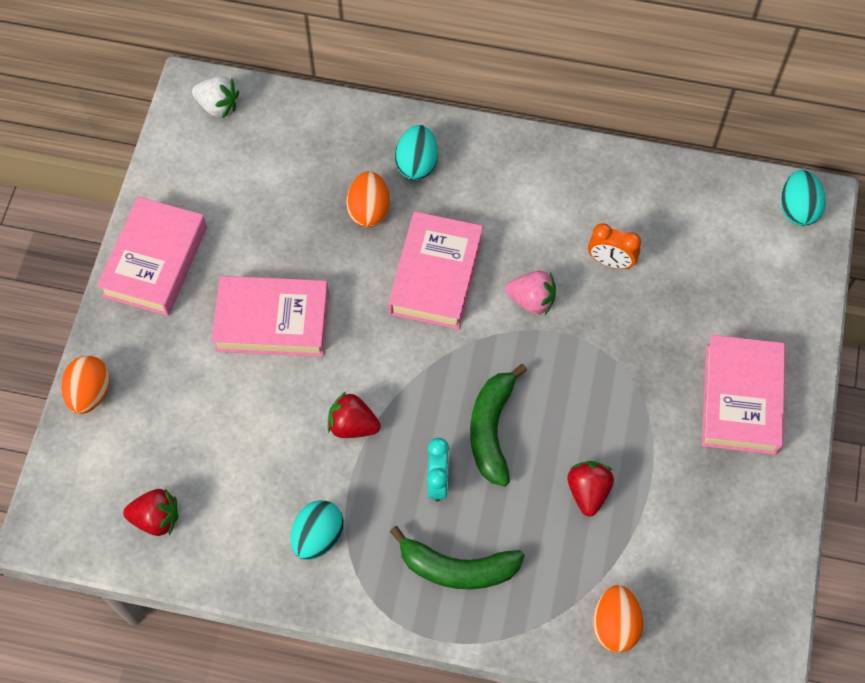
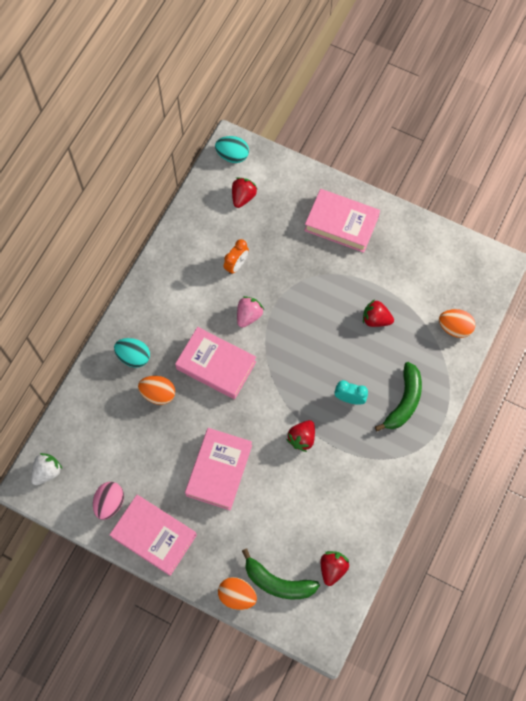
camera: 75 degrees left, 5 degrees up
turquoise egg [291,500,343,560] -> none
green banana [470,364,527,486] -> green banana moved to [242,549,320,599]
none -> pink egg [93,482,124,520]
none -> red strawberry [232,177,258,208]

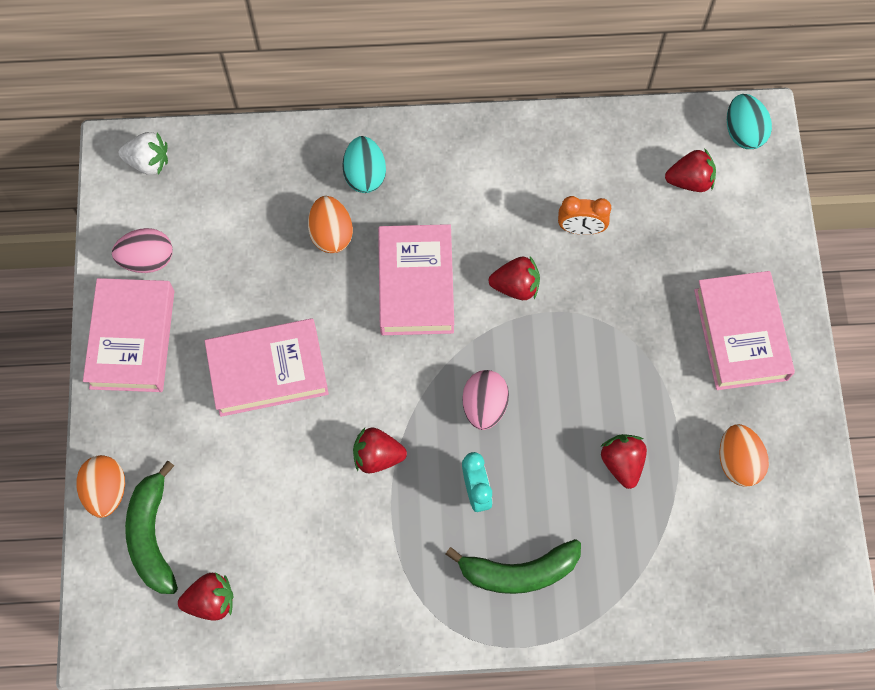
camera: 60 degrees right, 0 degrees up
pink strawberry [237,296,264,328] -> red strawberry [489,256,540,300]
orange egg [439,309,475,338] -> orange egg moved to [719,424,769,487]
none -> pink egg [462,370,509,430]

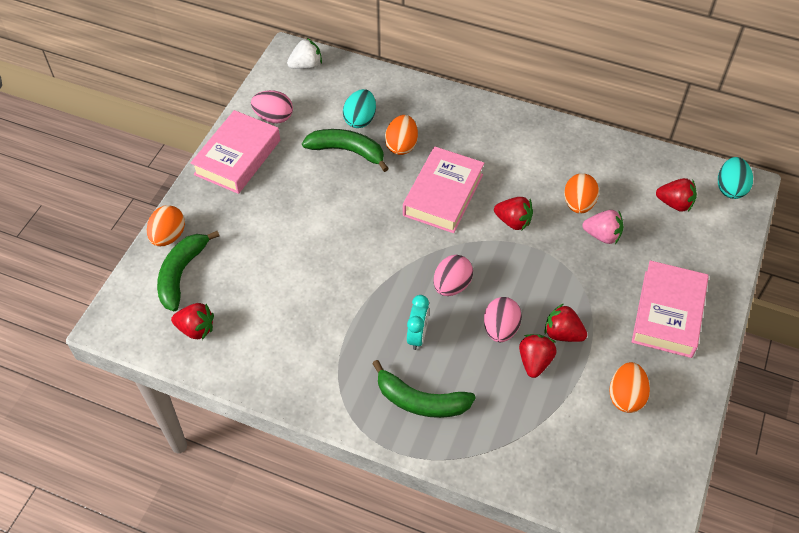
camera: 25 degrees right, 15 degrees down
white strawberry [119,132,168,175] -> white strawberry turned 60 degrees counterclockwise [287,38,322,69]
pink book [205,318,329,417] -> none
turquoise egg [342,136,386,193] -> turquoise egg moved to [343,89,376,128]
red strawberry [353,428,407,474] -> red strawberry moved to [544,303,587,342]
orange clock [558,196,611,235] -> orange egg [564,173,599,214]
none -> green banana [302,129,389,172]
none -> pink egg [484,297,522,342]
none -> pink strawberry [583,210,623,244]

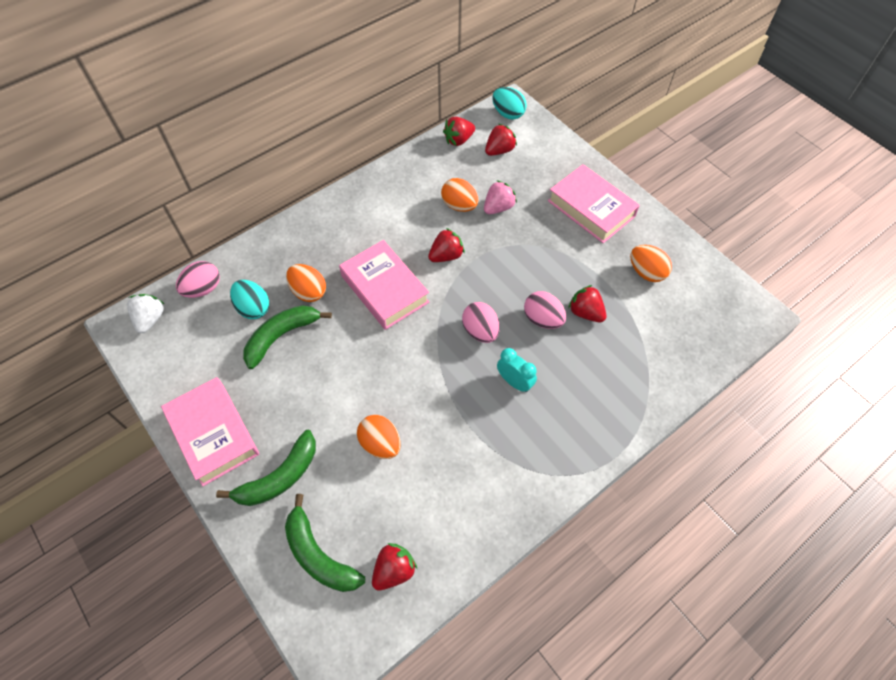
camera: 60 degrees left, 5 degrees up
orange egg [147,205,185,246] -> orange egg moved to [357,415,401,459]
pink egg [251,90,293,123] -> pink egg moved to [176,261,220,298]
green banana [372,360,476,418] -> green banana moved to [216,430,316,506]
red strawberry [544,303,587,342] -> red strawberry moved to [443,117,475,146]

